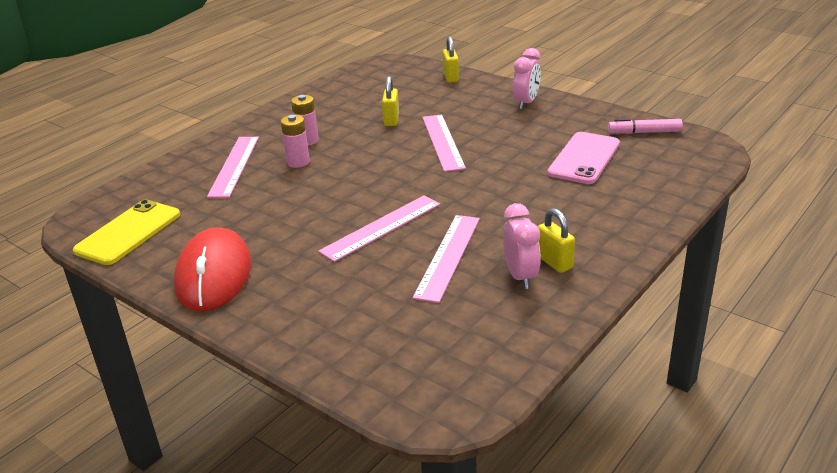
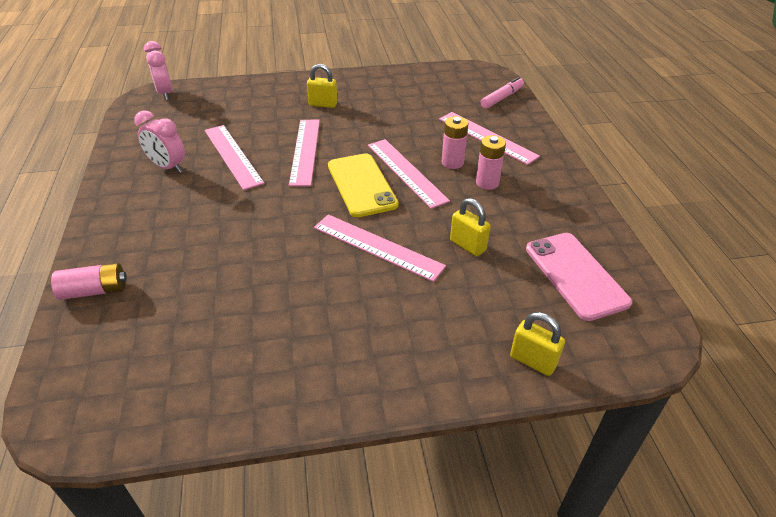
camera: 130 degrees right, 10 degrees up
yellow phone [73,200,180,265] -> yellow phone moved to [328,153,399,217]
red mouse [174,227,252,311] -> none
pink clock [513,48,541,109] -> pink clock moved to [144,41,172,100]
yellow padlock [538,208,575,273] -> yellow padlock moved to [307,64,338,108]
pink phone [547,132,620,184] -> pink phone moved to [526,233,632,321]
pink marker [608,119,683,134] -> pink marker moved to [481,77,524,109]
none -> pink battery [51,263,127,300]
none -> pink ruler [368,139,450,209]

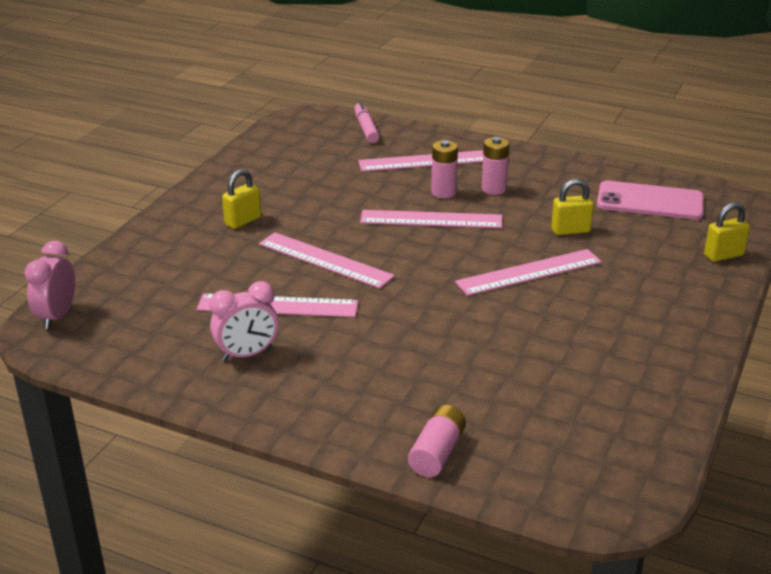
camera: 55 degrees left, 10 degrees down
pink clock [144,41,172,100] -> pink clock turned 90 degrees clockwise [24,241,75,329]
yellow phone [328,153,399,217] -> none

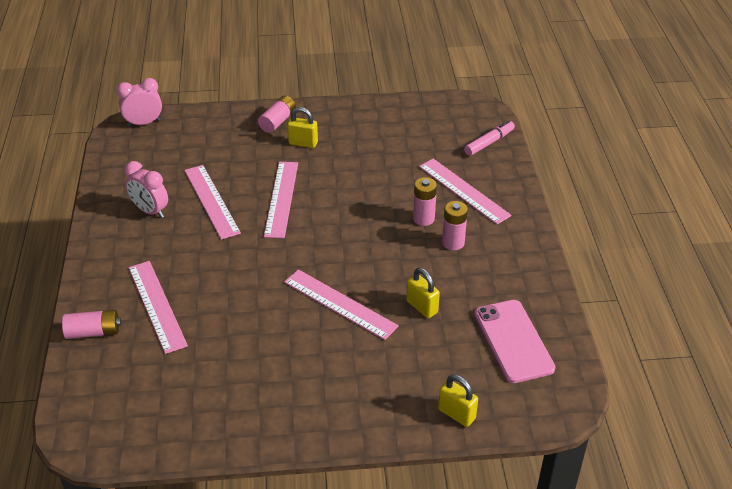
camera: 60 degrees right, 10 degrees up
pink ruler [360,210,502,228] -> pink ruler moved to [129,261,188,354]
none -> pink battery [258,96,296,133]

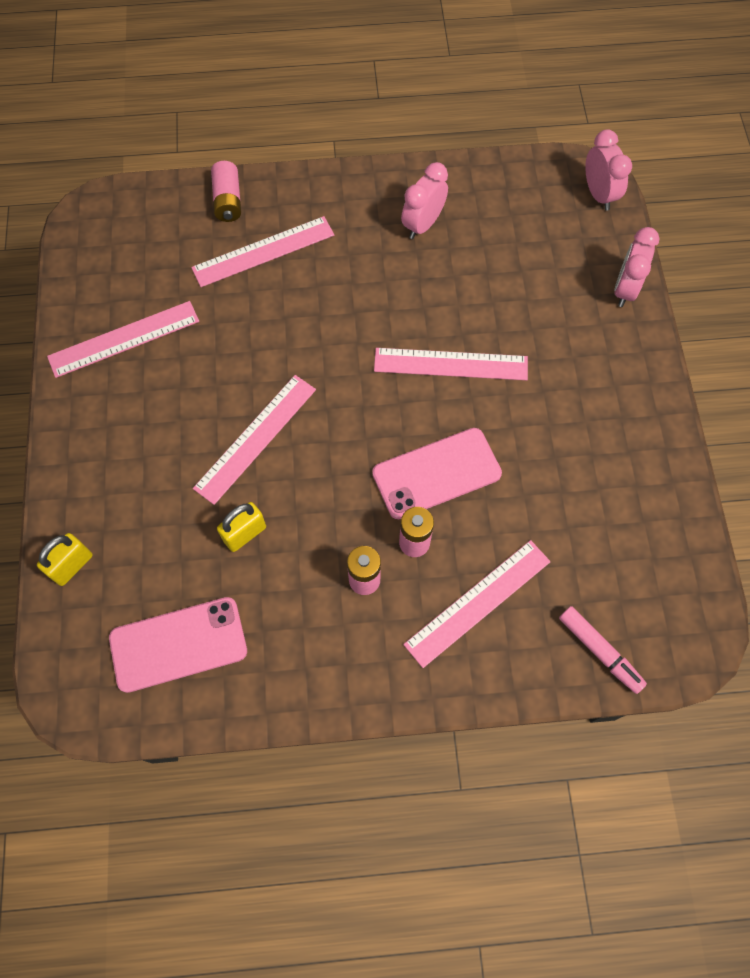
camera: 90 degrees right, 25 degrees up
pink ruler [184,165,241,240] -> pink ruler moved to [47,301,199,378]
pink battery [258,96,296,133] -> none
yellow padlock [287,107,318,148] -> none
none -> pink phone [372,428,502,519]
none -> pink clock [614,227,659,307]

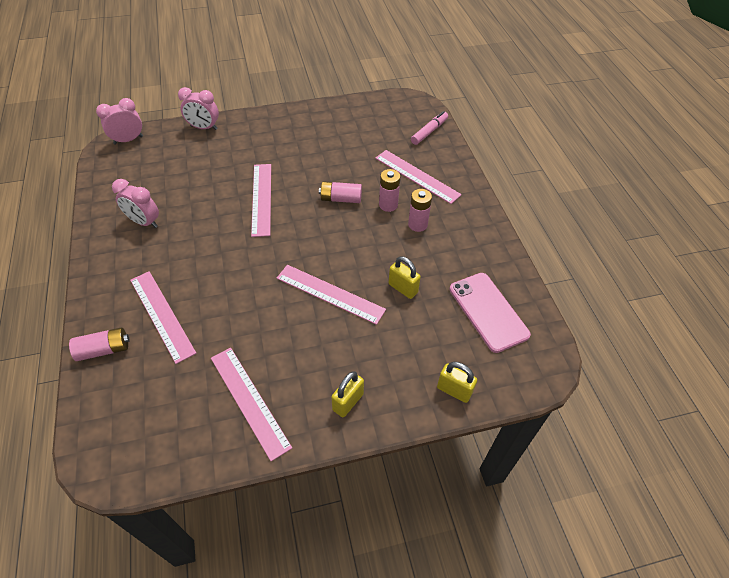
camera: 100 degrees left, 15 degrees down
pink phone [372,428,502,519] -> pink battery [319,181,362,203]
none -> yellow padlock [331,371,364,417]

